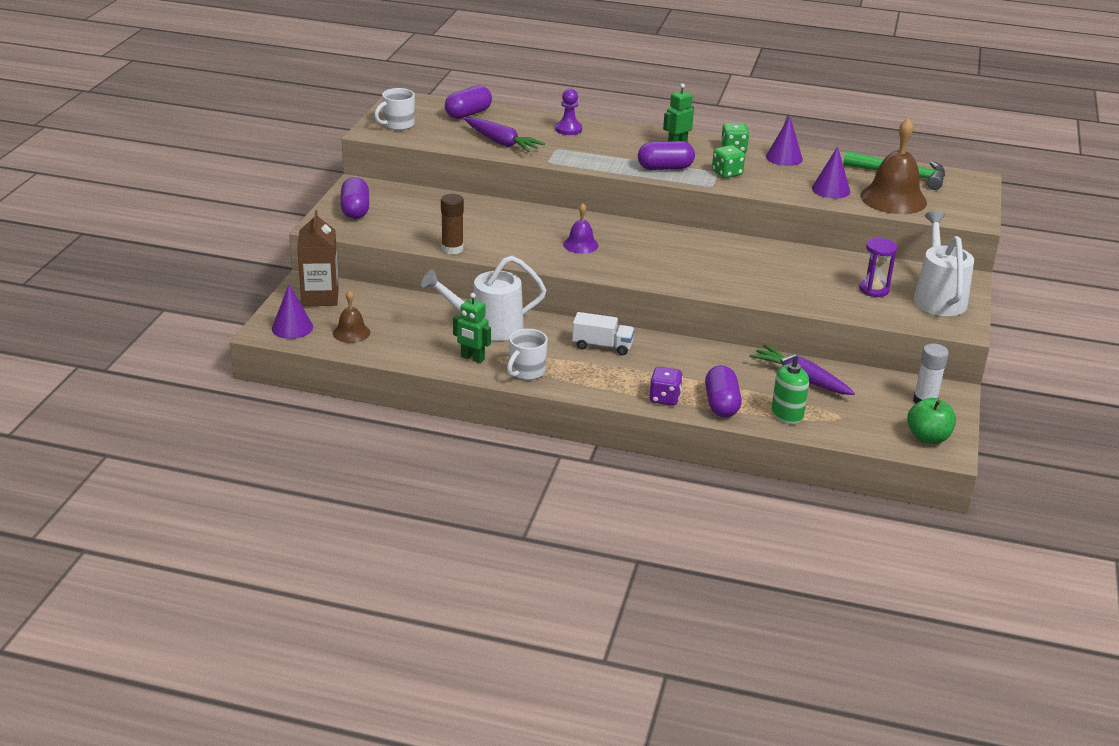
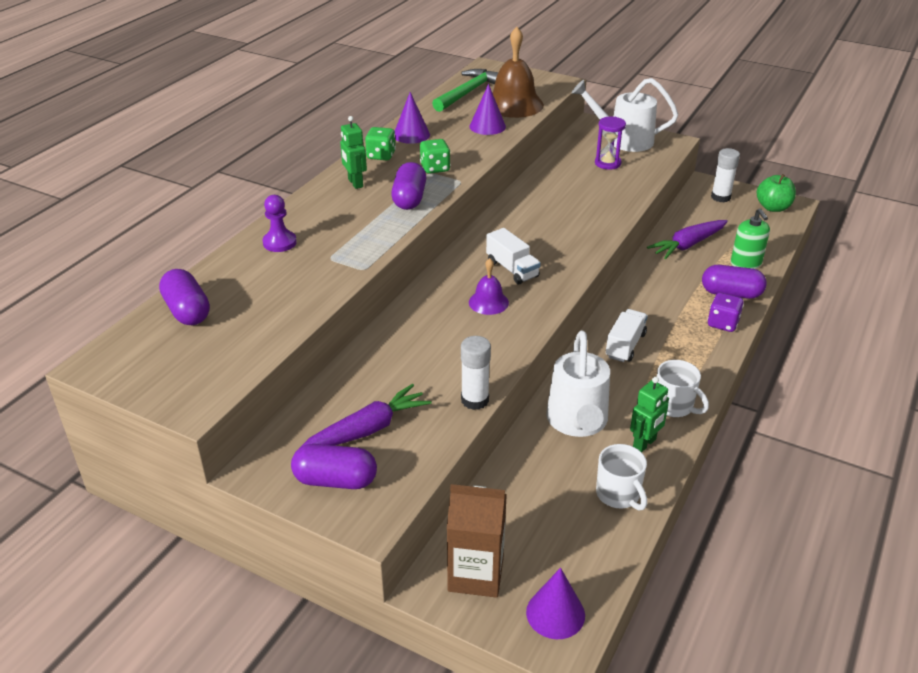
camera: 75 degrees left, 5 degrees up
brown bell [333,290,370,343] -> none
white mug [374,88,415,130] -> white mug moved to [596,444,647,511]
brown glue stick [441,194,464,254] -> white glue stick [461,336,491,410]
purple carrot [464,117,545,152] -> purple carrot moved to [301,384,432,447]
none -> white truck [486,228,541,284]

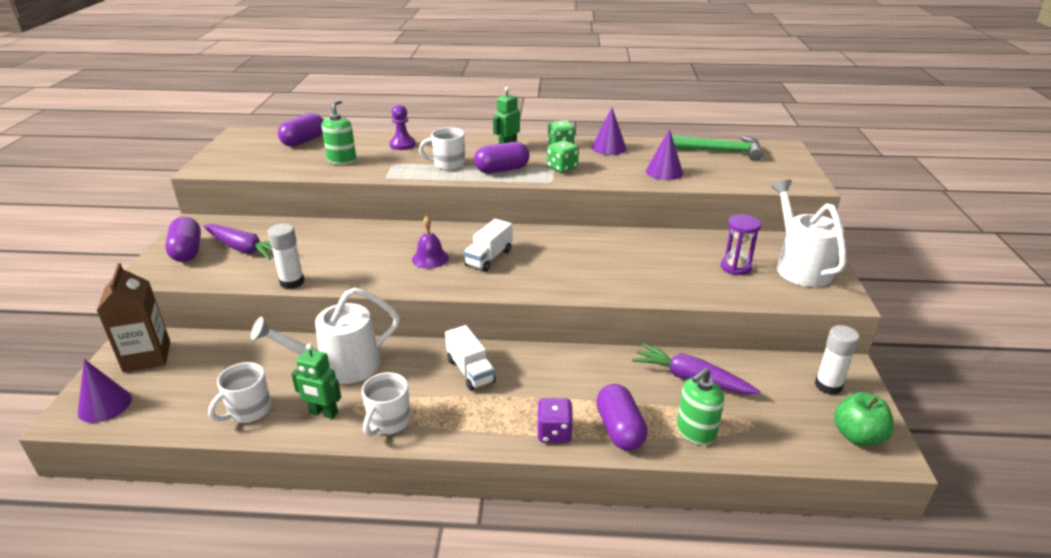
camera: 65 degrees right, 5 degrees down
brown bell [492,27,544,118] -> none
white truck [606,309,648,362] -> white truck turned 60 degrees clockwise [445,325,496,391]
none -> green soap dispenser [322,99,356,165]
none -> white mug [419,127,465,170]

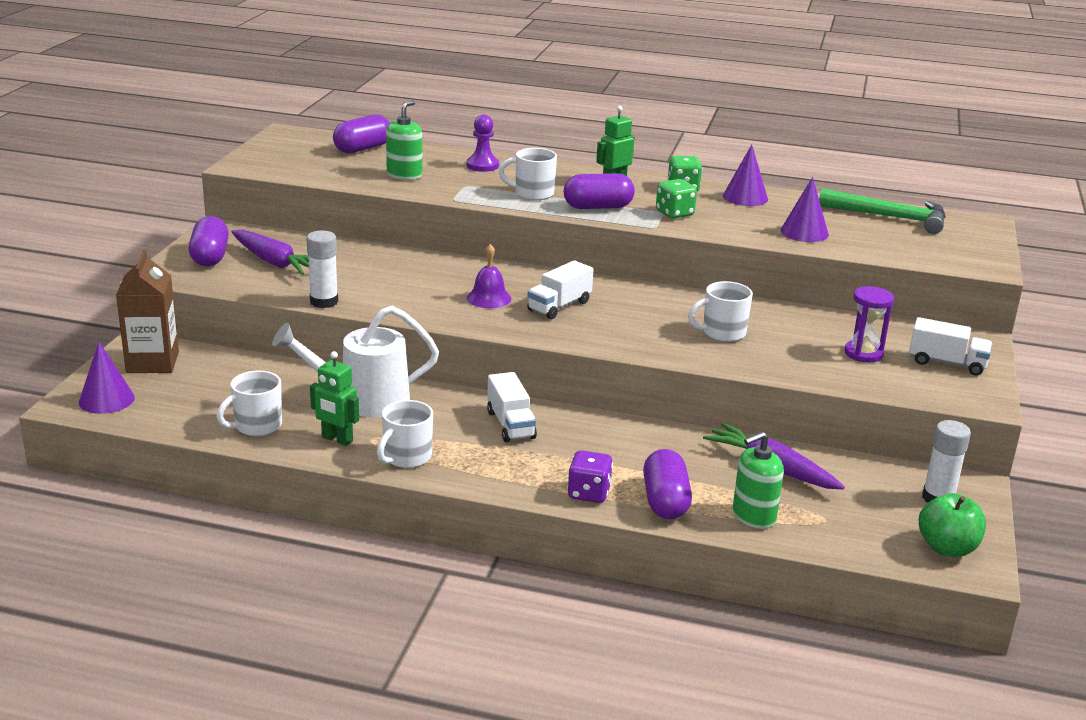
camera: 10 degrees right, 5 degrees down
white watering can [771,180,846,287] -> white truck [909,317,992,376]
none -> white mug [688,281,753,342]

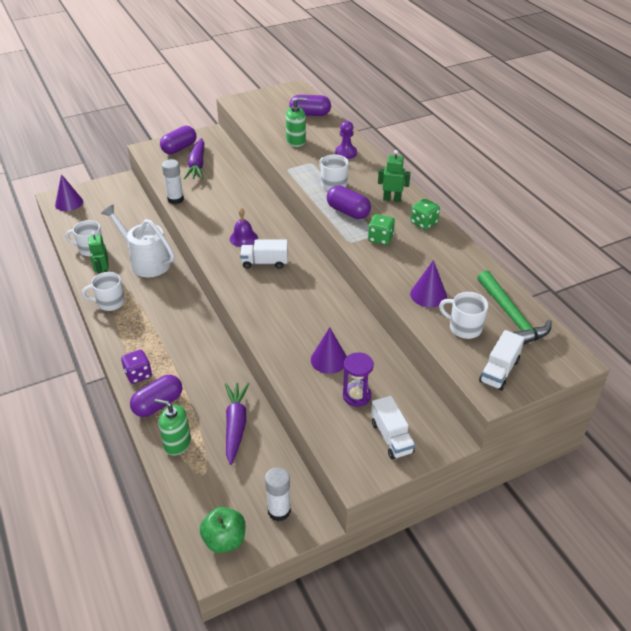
camera: 50 degrees right, 15 degrees up
brown carton [116,250,179,373] -> none
white truck [487,372,537,443] -> white truck moved to [479,330,525,391]
white mug [688,281,753,342] -> white mug moved to [439,292,488,339]
purple cone [723,144,768,206] -> purple cone moved to [311,327,347,374]

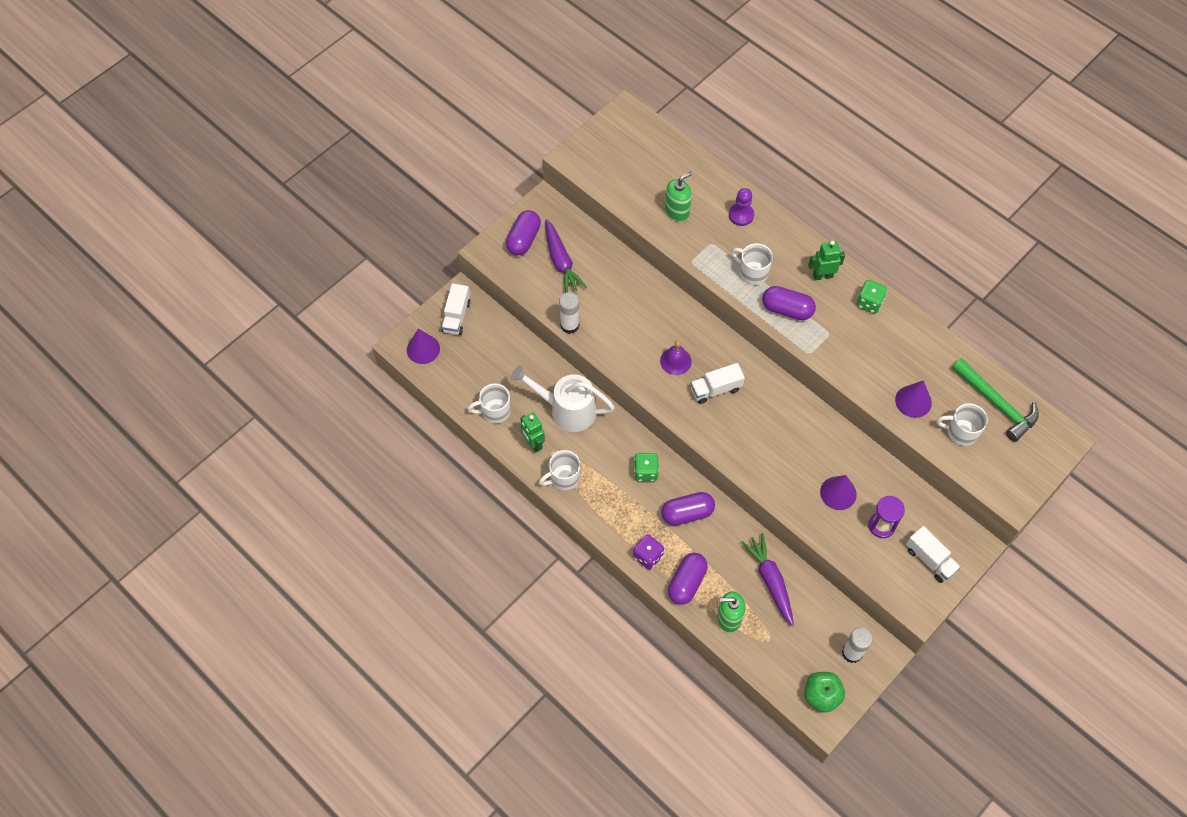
camera: 20 degrees left, 20 degrees up
purple capsule [289,95,331,116] -> purple capsule moved to [661,492,715,526]
green dice [368,214,395,245] -> green dice moved to [634,453,659,481]
white truck [479,330,525,391] -> white truck moved to [442,283,470,335]

